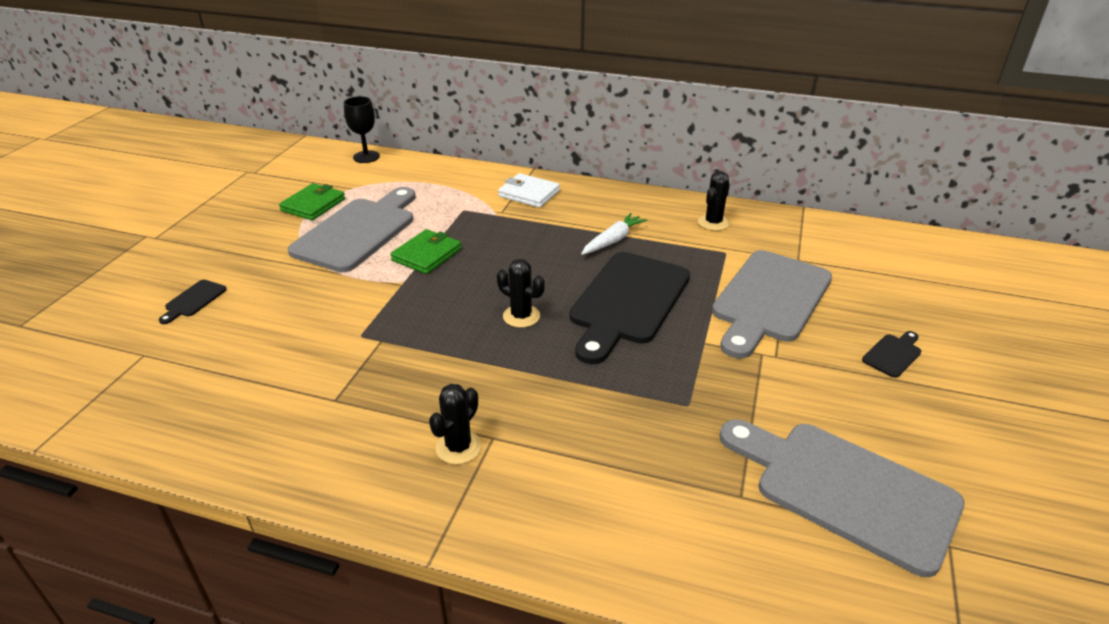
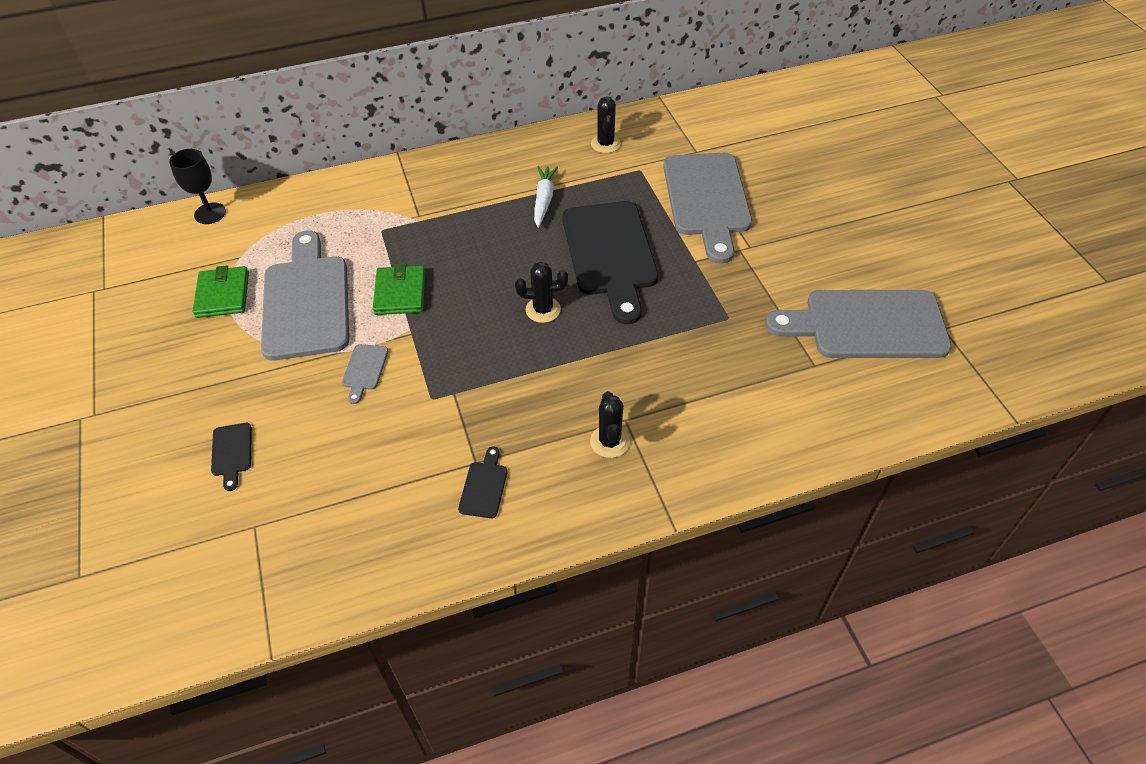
camera: 35 degrees left, 15 degrees up
white wallet [498,173,560,208] -> none
black cutting board [862,331,921,378] -> black cutting board moved to [458,447,508,518]
none -> grey cutting board [342,344,388,404]

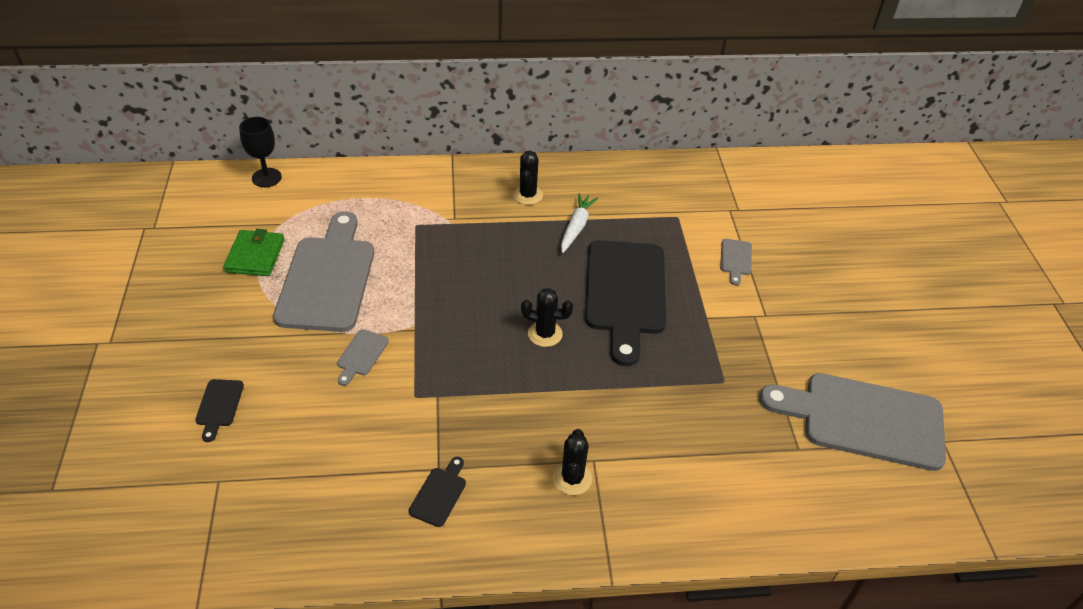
camera: 10 degrees right, 5 degrees down
green wallet [373,264,425,315] -> none
black cactus [591,96,621,153] -> black cactus moved to [513,151,543,205]
grey cutting board [663,153,752,264] -> grey cutting board [720,239,752,285], size x0.40

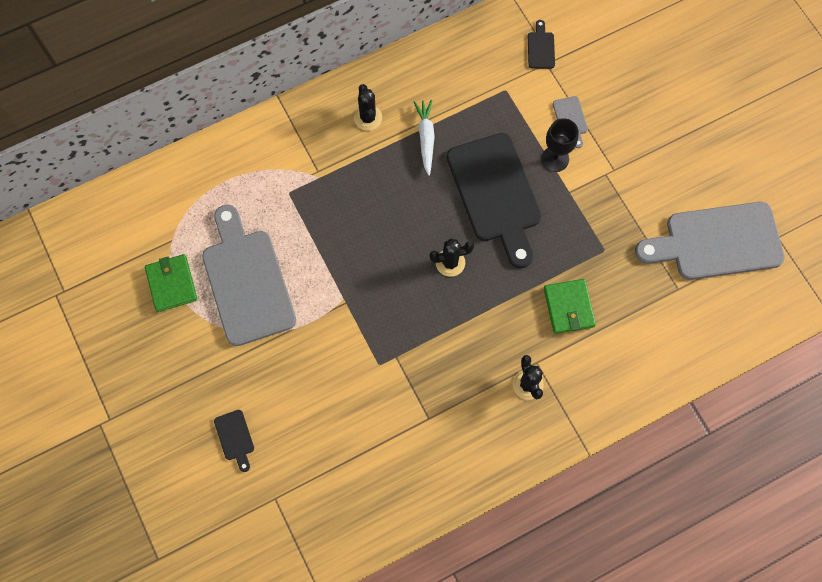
camera: 20 degrees left, 25 degrees up
black goblet [239,117,282,187] -> black goblet moved to [541,118,579,172]
grey cutting board [337,329,389,386] -> none
black cutting board [409,457,466,527] -> black cutting board moved to [528,20,555,69]
none -> green wallet [544,279,596,334]

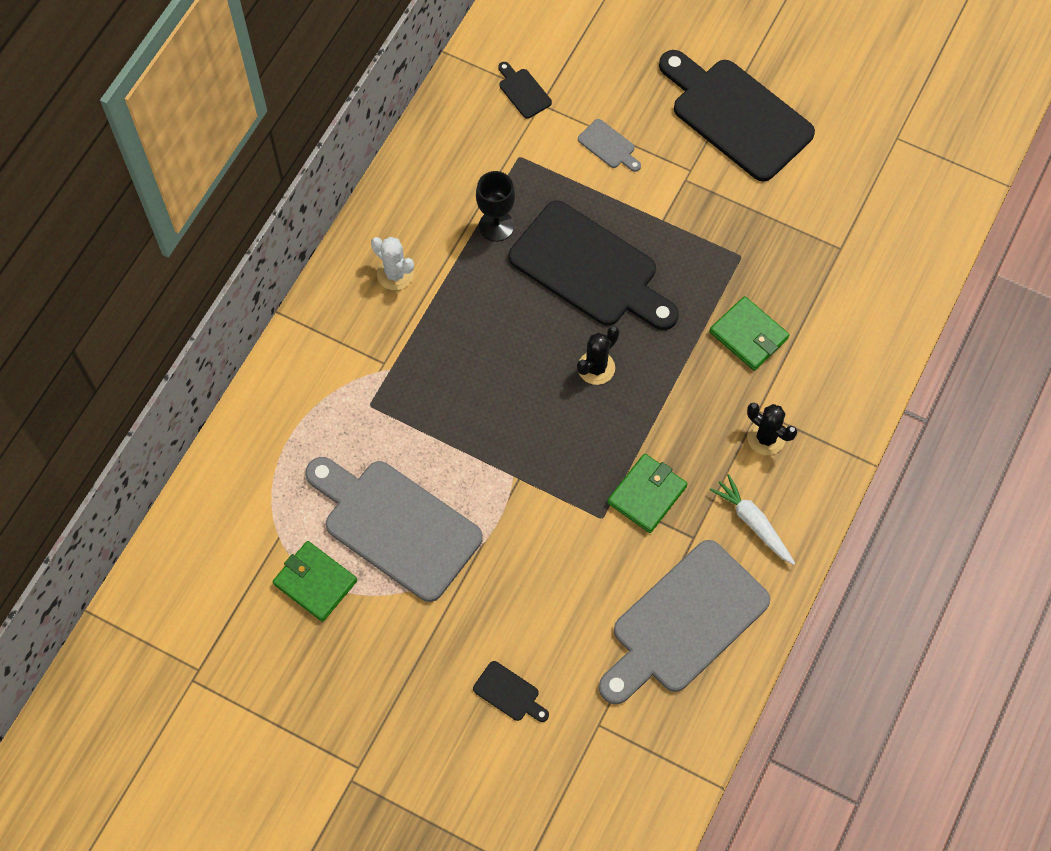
camera: 35 degrees left, 5 degrees down
black cactus [354,84,382,131] -> white cactus [371,237,414,290]
white carrot [413,100,435,176] -> white carrot moved to [710,474,795,565]
black goblet [541,118,579,172] -> black goblet moved to [476,171,515,242]
grey cutting board [635,202,785,280] -> grey cutting board moved to [599,540,770,705]
none -> green wallet [607,453,687,533]
none -> black cutting board [659,50,815,182]

